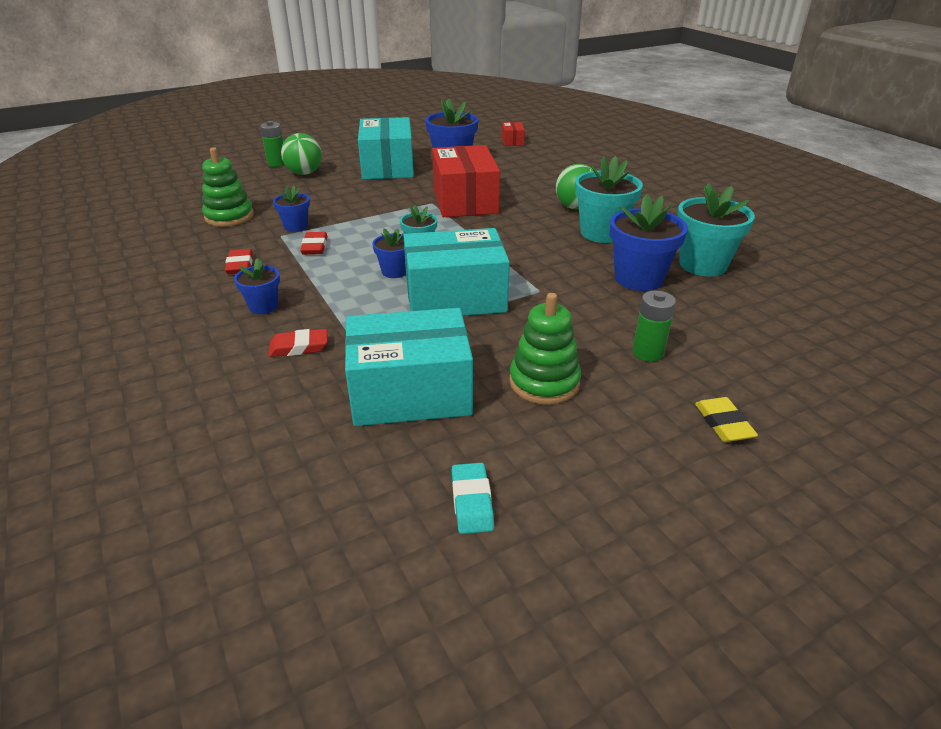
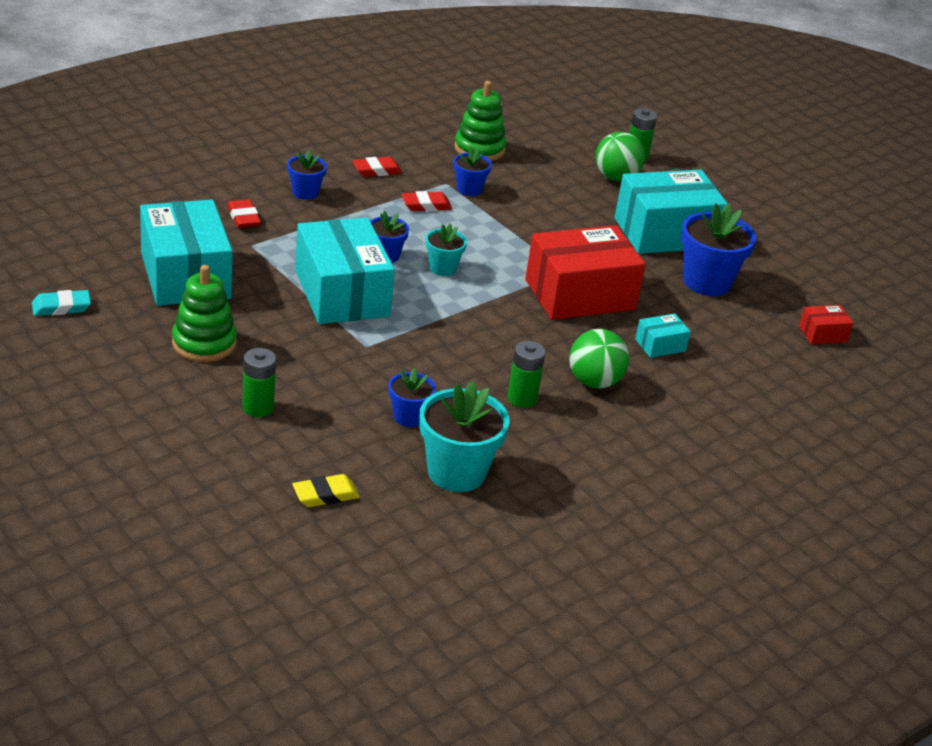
camera: 75 degrees right, 0 degrees up
turquoise flower pot [575,156,643,243] -> green battery [507,341,546,408]
blue flower pot [610,194,688,291] -> blue flower pot [389,368,436,427], size x0.55
yellow eraser [695,397,758,442] -> yellow eraser moved to [292,474,360,507]
none -> turquoise box [635,313,691,358]

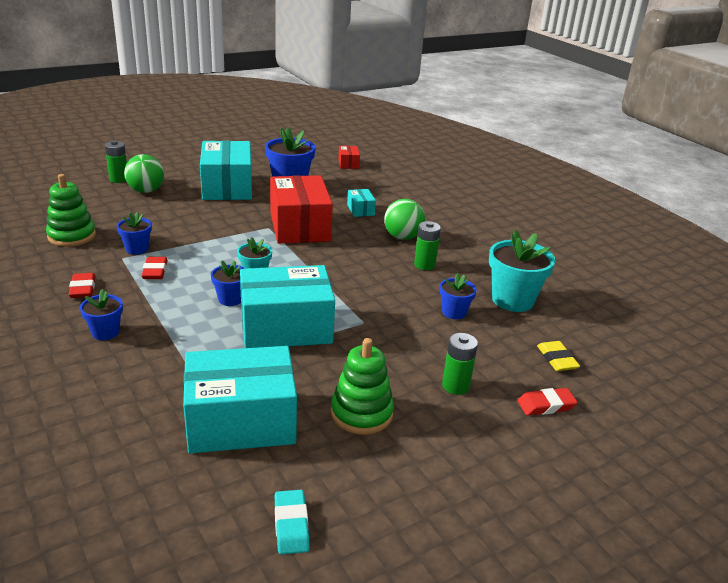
camera: 80 degrees left, 5 degrees down
red eraser [227,199,261,228] -> red eraser moved to [517,388,578,415]

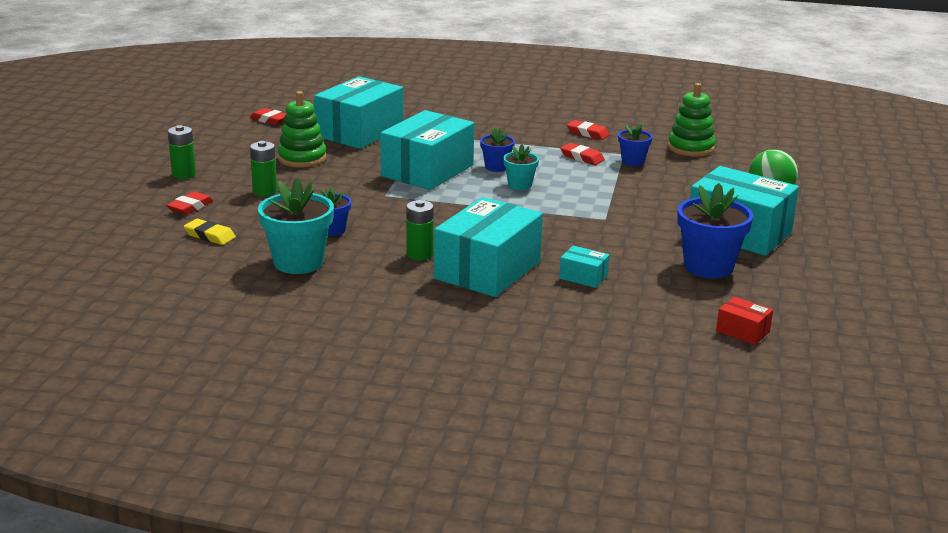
camera: 135 degrees right, 5 degrees down
blue flower pot [80,289,123,340] -> none
green battery [105,140,127,183] -> green battery moved to [168,125,196,179]
red box [270,175,333,244] -> none
turquoise eraser [275,490,310,555] -> red eraser [250,108,286,125]
green ball [384,199,425,240] -> turquoise box [434,197,543,297]

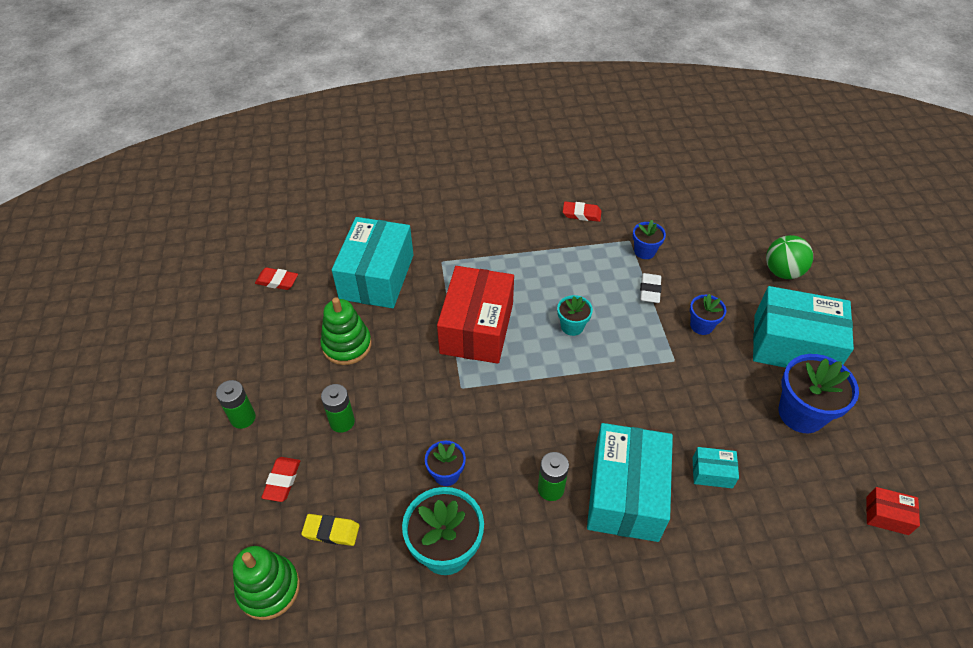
camera: 20 degrees left, 25 degrees up
turquoise box [380,110,474,190] -> red box [437,266,514,364]
blue flower pot [480,127,515,172] -> blue flower pot moved to [690,294,726,335]
red eraser [560,143,605,165] -> none
green stacking toy [668,83,716,157] -> green stacking toy moved to [233,546,300,620]
none -> white eraser [640,273,662,303]

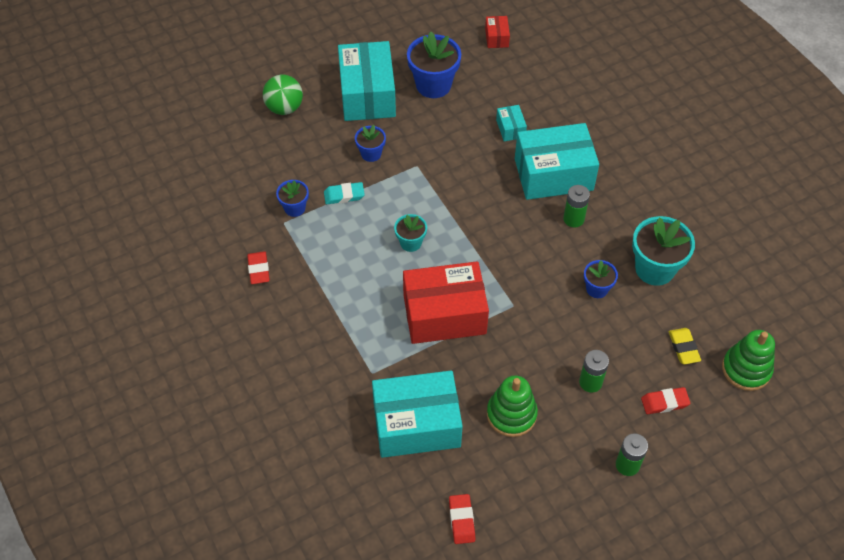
camera: 110 degrees left, 5 degrees up
white eraser [640,273,662,303] -> turquoise eraser [324,182,365,204]

